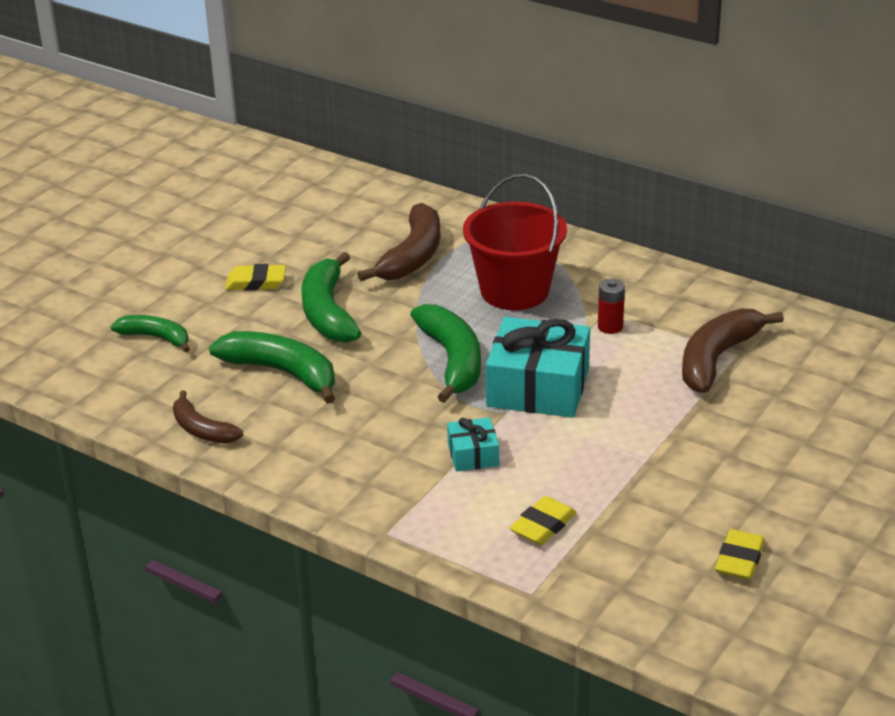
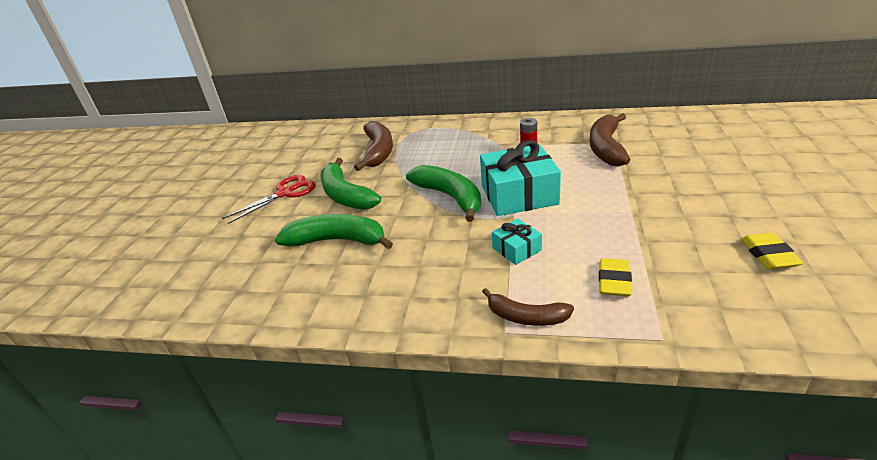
camera: 20 degrees left, 0 degrees up
green banana [110,315,190,352] -> none
brown banana [173,390,243,444] -> brown banana moved to [482,288,574,326]
yellow eraser [225,264,286,291] -> red scissors [222,175,316,224]
red bucket [463,174,567,310] -> none

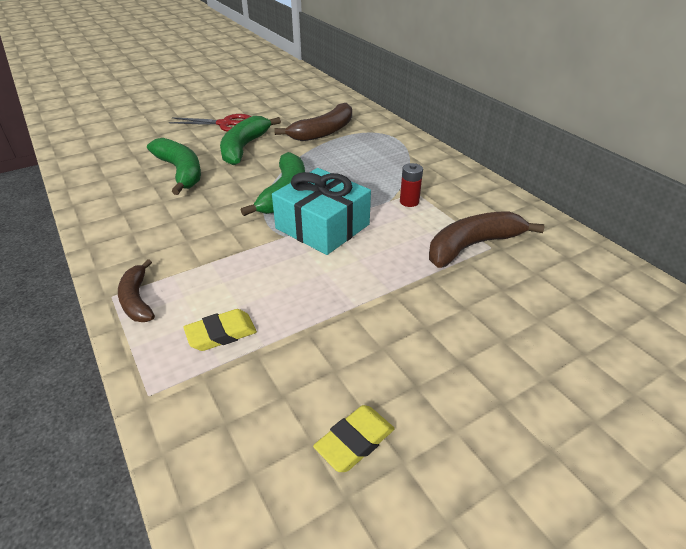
camera: 45 degrees right, 5 degrees up
turquoise gift [492,219,542,265] -> none

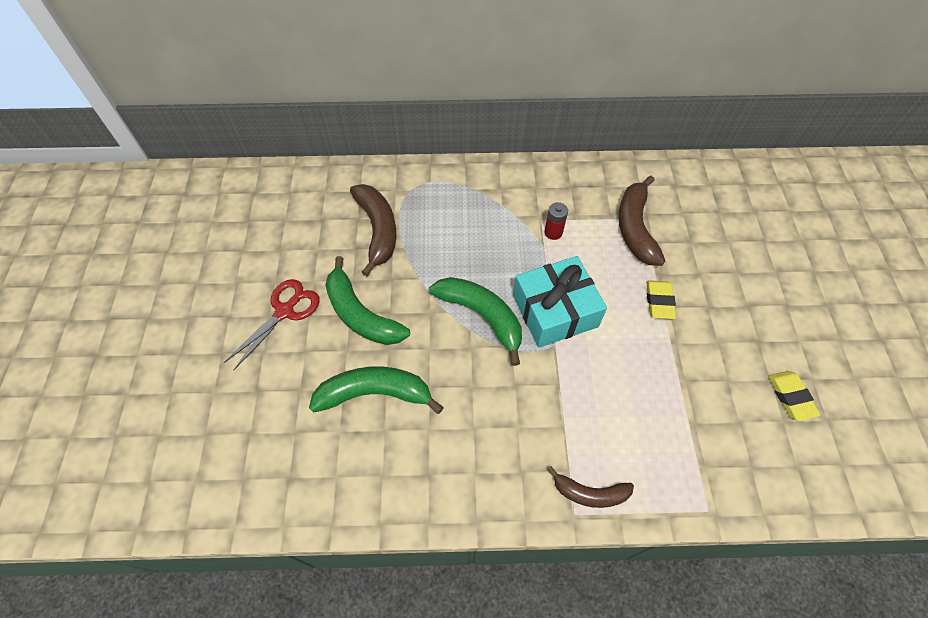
camera: 60 degrees left, 20 degrees up
yellow eraser [183,309,257,351] -> yellow eraser moved to [646,280,676,319]

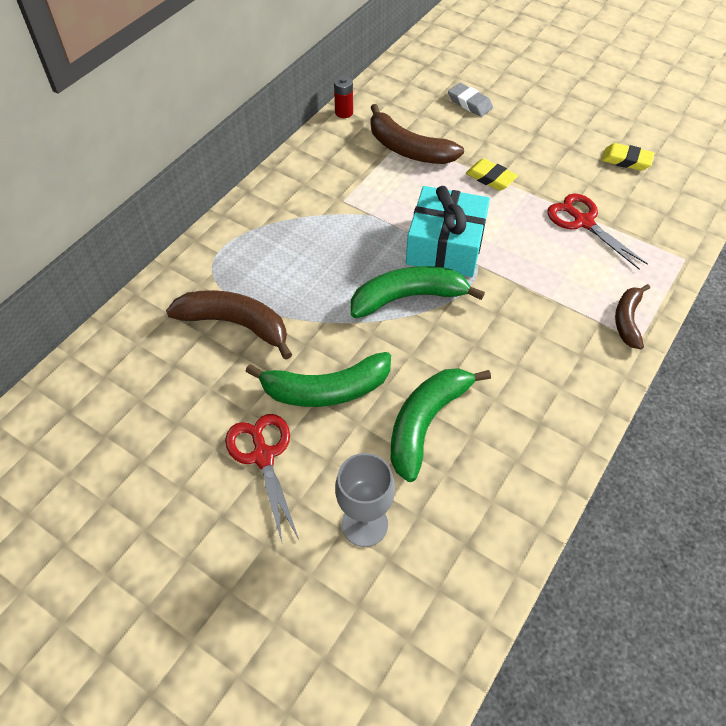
camera: 55 degrees left, 5 degrees down
red battery [544,202,568,240] -> red battery moved to [334,76,353,118]
brown banana [547,466,634,508] -> brown banana turned 150 degrees clockwise [615,284,650,349]
none -> grey goblet [335,453,395,547]
none -> grey eraser [448,83,493,117]
none -> red scissors [547,193,648,269]

